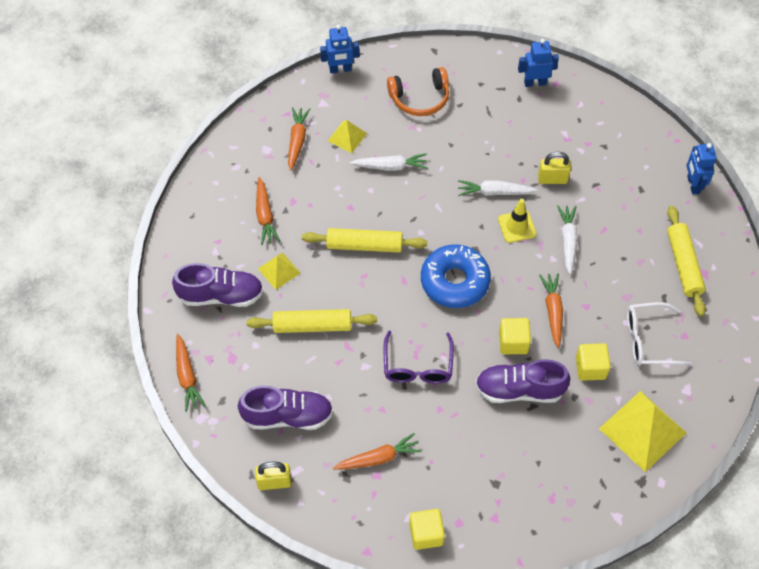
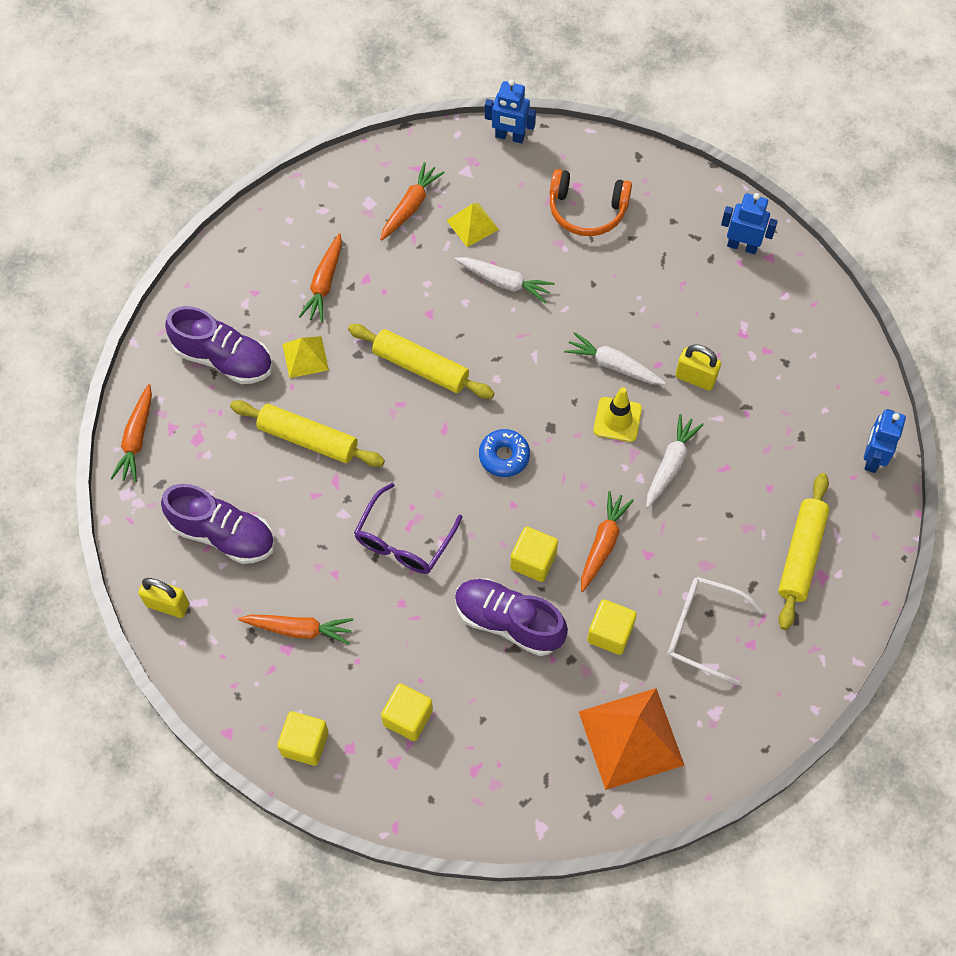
camera: 25 degrees right, 5 degrees up
blue donut [421,245,491,308] -> blue donut [479,429,530,477], size x0.56
yellow pyramid [599,391,686,472] -> orange pyramid [579,688,685,790]
none -> yellow cube [381,683,433,741]

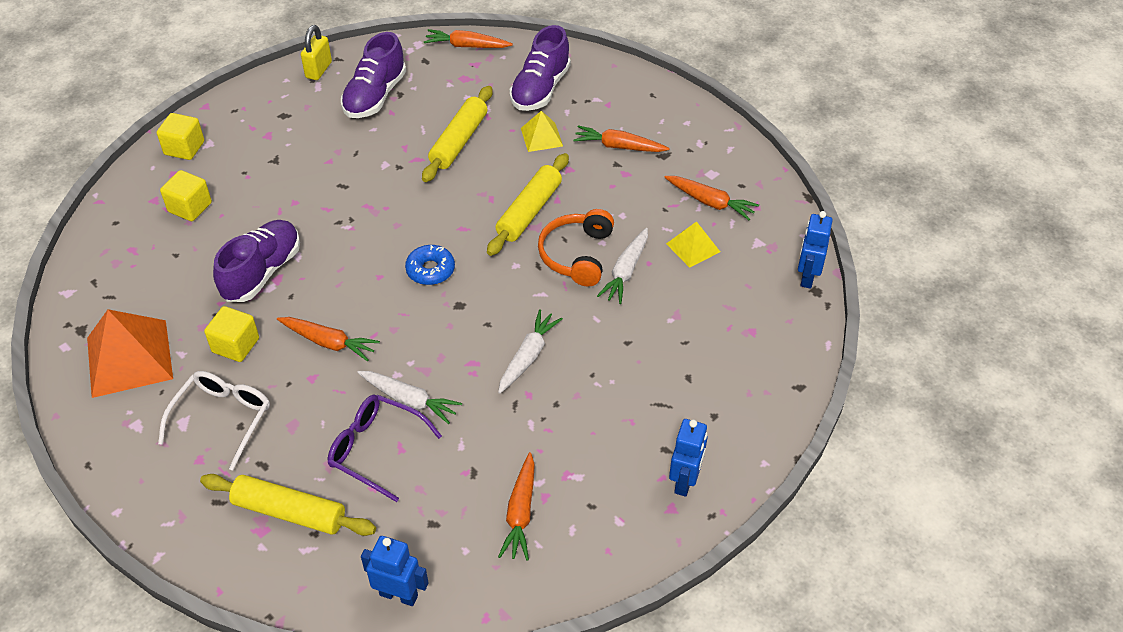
camera: 90 degrees right, 15 degrees down
orange carrot [238,615,353,645] -> orange carrot moved to [498,452,535,561]
purple glasses [354,483,462,574] -> purple glasses moved to [328,395,442,502]
yellow cube [510,526,558,582] -> none
orange headphones [550,169,632,236] -> orange headphones moved to [538,209,614,287]
yellow traffic cone [594,387,642,442] -> none
yellow padlock [675,344,721,391] -> none

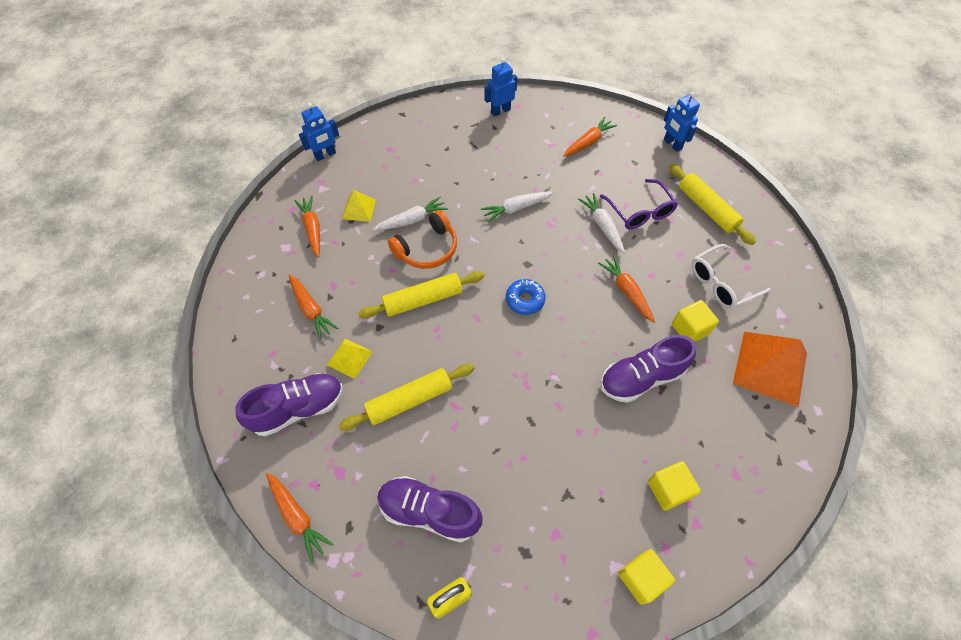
camera: 140 degrees left, 10 degrees up
purple shoe [341,32,406,118] -> purple shoe turned 135 degrees counterclockwise [377,476,483,543]

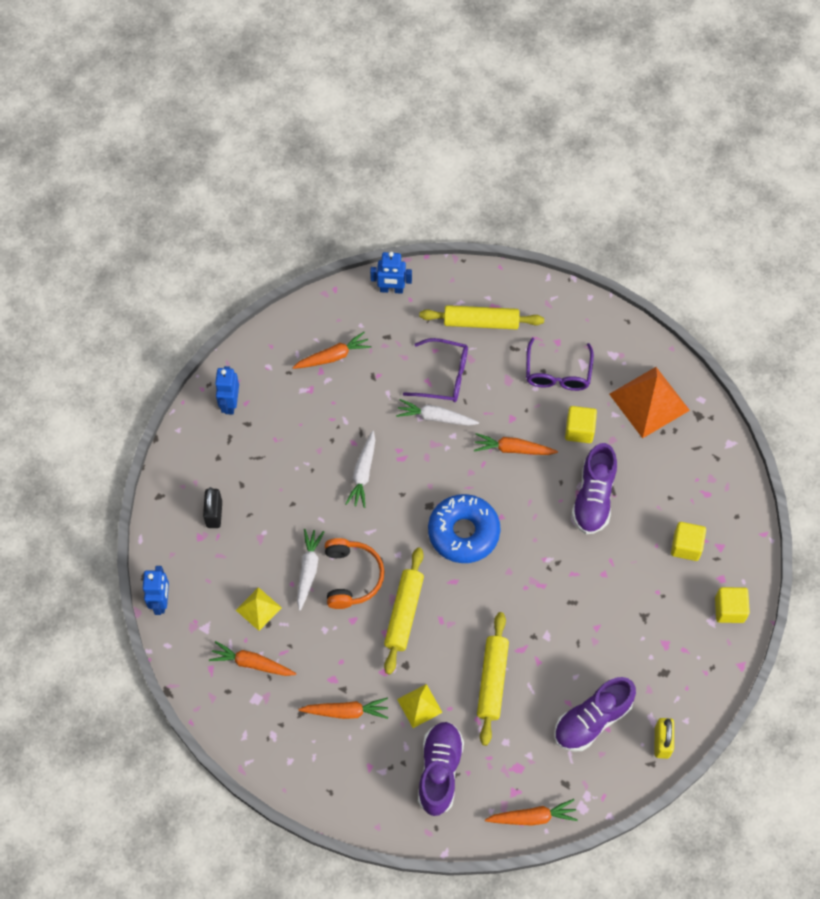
camera: 55 degrees left, 5 degrees up
blue donut [506,279,546,315] -> blue donut [428,494,501,563], size x1.80
orange carrot [563,117,617,157] -> orange carrot turned 75 degrees clockwise [292,332,372,369]
white glasses [692,244,771,309] -> purple glasses [526,338,594,391]
none -> black padlock [203,487,222,528]

